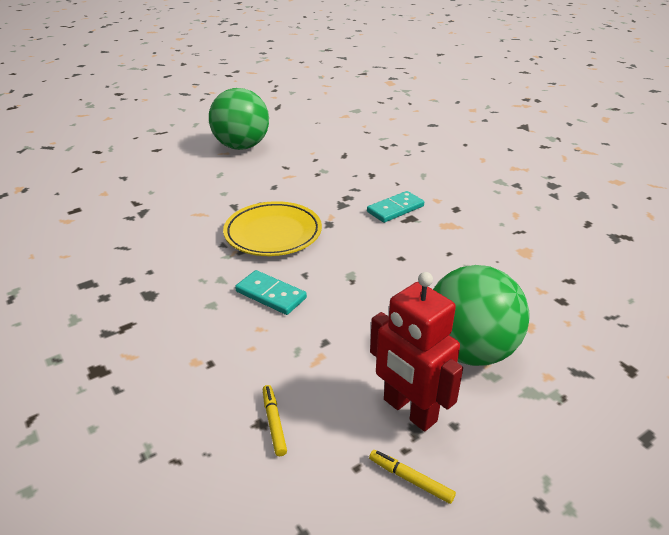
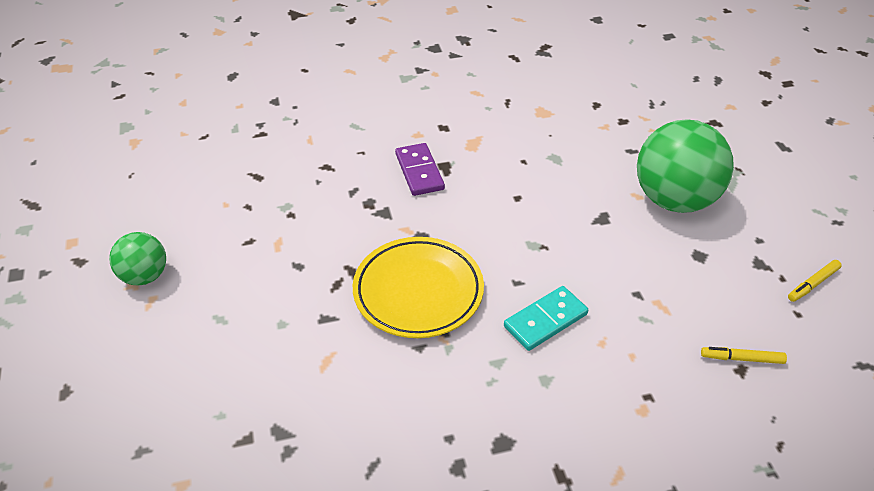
camera: 70 degrees left, 10 degrees up
green ball [209,88,269,150] -> green ball [109,232,166,286], size x0.54
turquoise domino [367,191,424,223] -> purple domino [395,143,445,196]
red robot [370,272,463,432] -> none

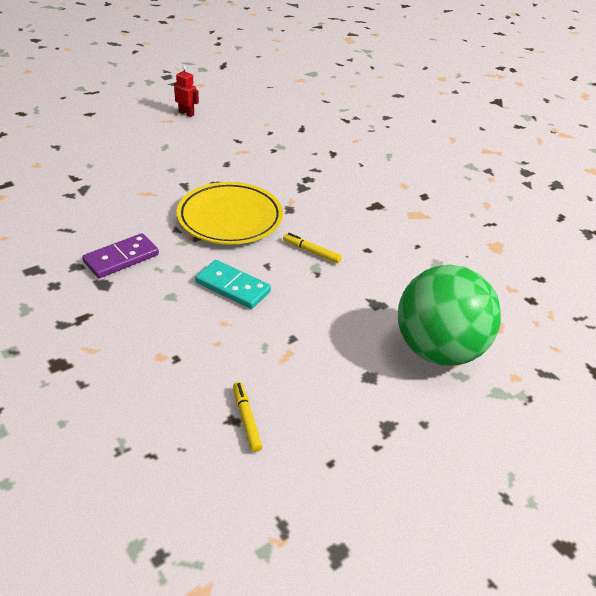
camera: 65 degrees right, 5 degrees down
green ball [109,232,166,286] -> red robot [174,66,199,117]
purple domino [395,143,445,196] -> purple domino moved to [82,233,159,278]
yellow marker [788,260,842,302] -> yellow marker moved to [283,233,342,263]

